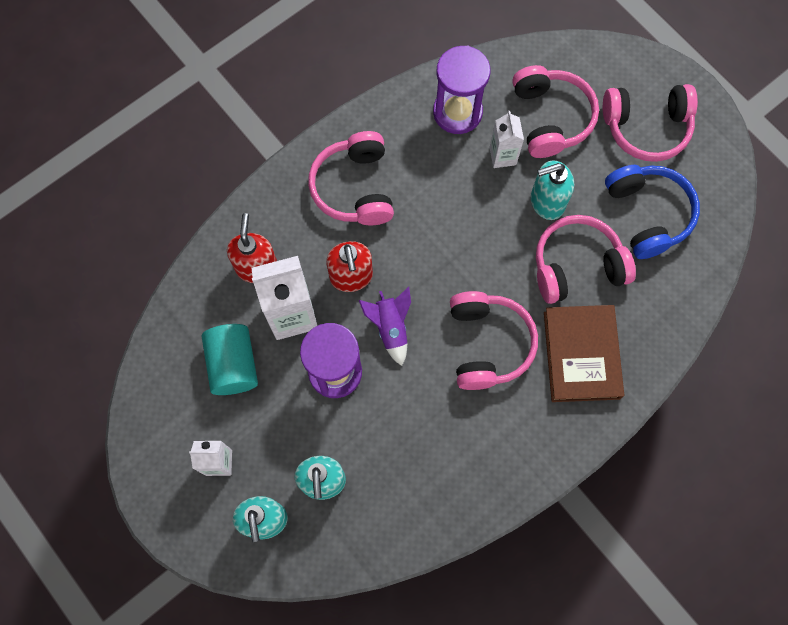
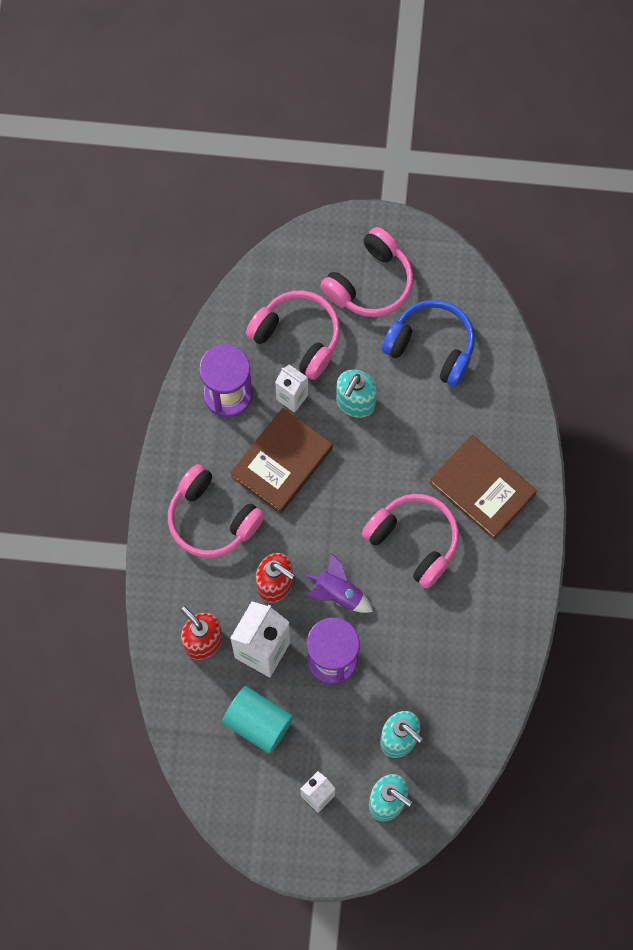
camera: 45 degrees left, 0 degrees up
pink headphones [536,215,636,304] -> none
none -> brown book [230,408,333,514]

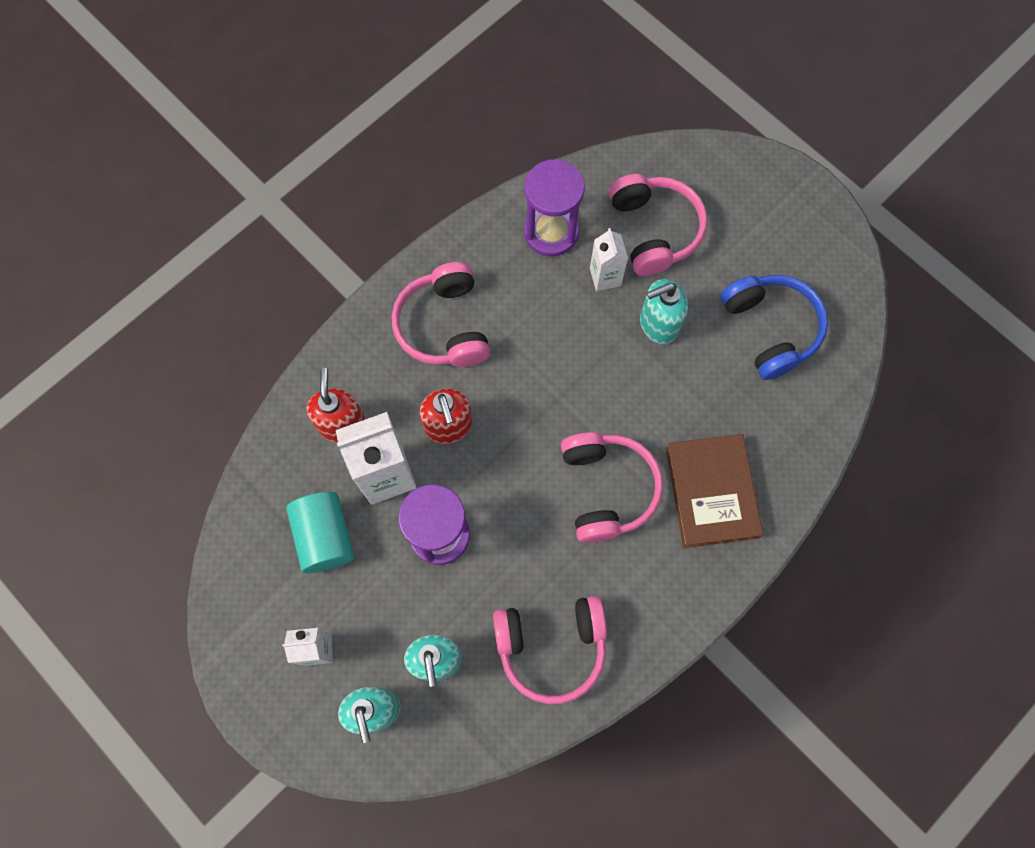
camera: 40 degrees right, 0 degrees up
brown book [230,408,333,514] -> none
purple rocket [306,553,373,613] -> none
pink headphones [320,227,414,317] -> pink headphones moved to [493,596,607,704]

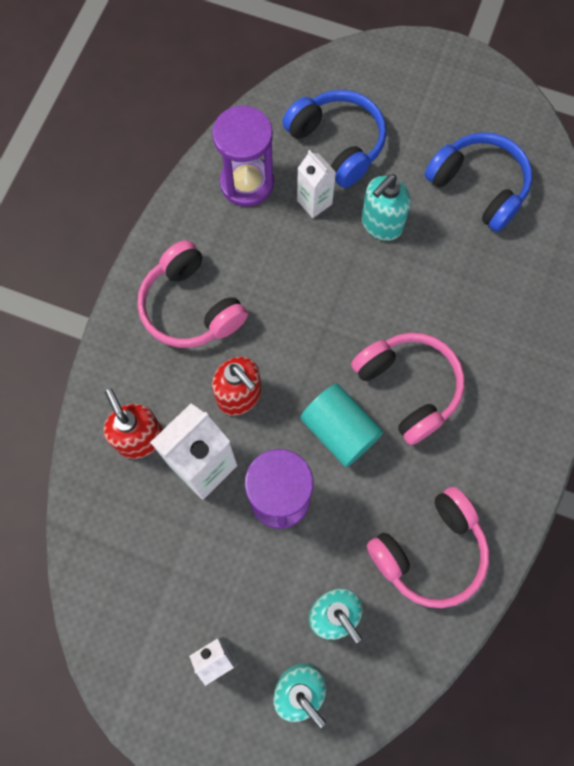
camera: 25 degrees left, 0 degrees up
turquoise cylinder [286,492,354,573] -> turquoise cylinder moved to [300,384,383,467]
pink headphones [609,174,707,276] -> blue headphones [283,90,386,188]
brown book [666,434,763,548] -> none

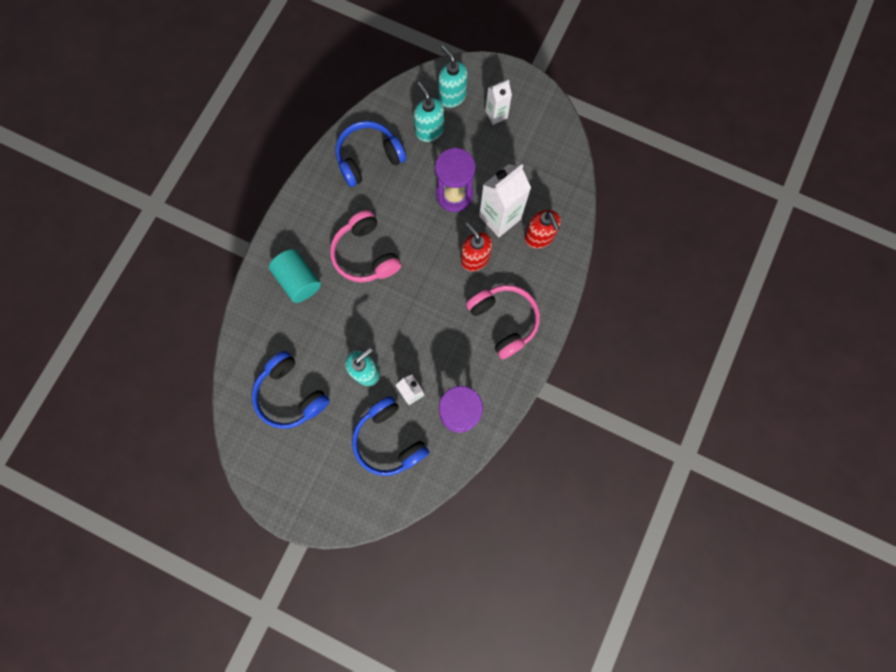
camera: 175 degrees left, 5 degrees up
turquoise cylinder [300,384,383,467] -> turquoise cylinder moved to [269,249,321,303]
pink headphones [367,487,489,608] -> blue headphones [335,121,406,187]

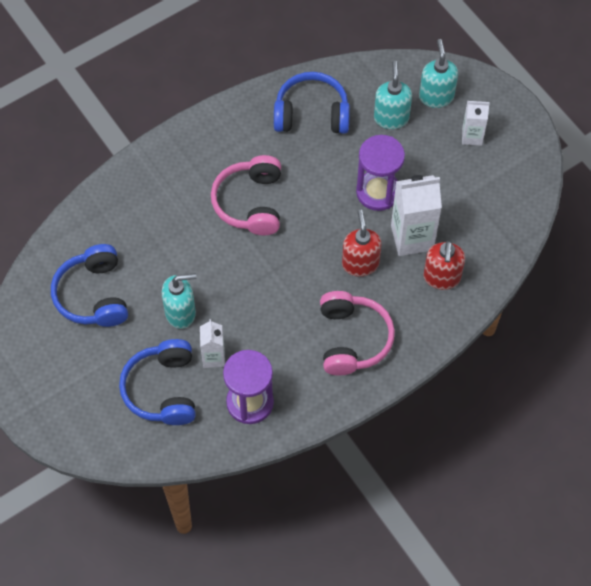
camera: 30 degrees right, 15 degrees down
turquoise cylinder [269,249,321,303] -> none

